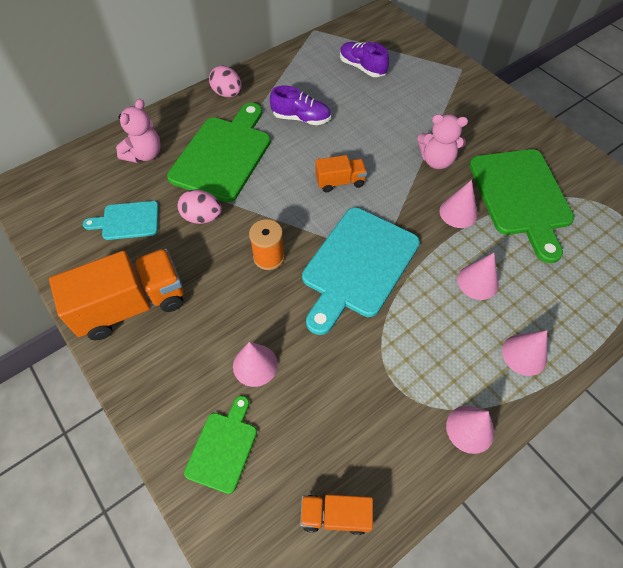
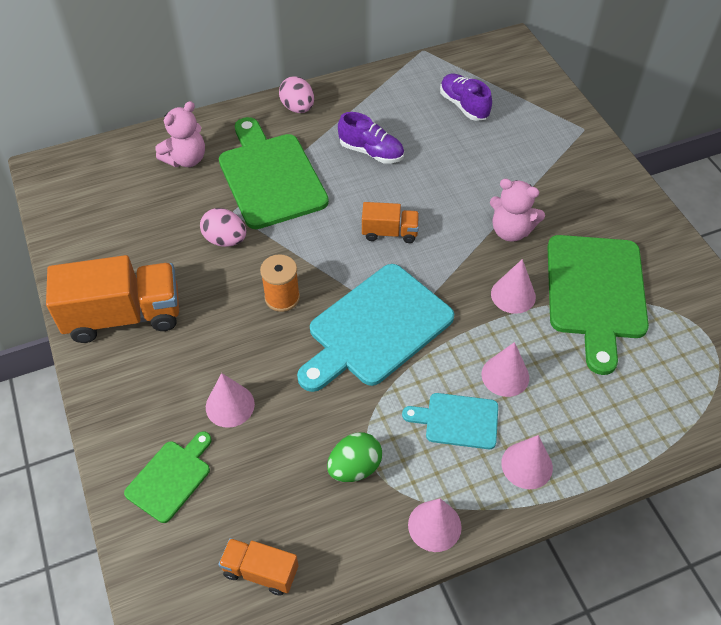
camera: 15 degrees right, 5 degrees down
turquoise cutting board [83,201,159,240] -> turquoise cutting board moved to [402,393,498,449]
green cutting board [167,103,271,202] -> green cutting board turned 60 degrees counterclockwise [219,117,329,229]
none -> green egg [327,432,382,482]

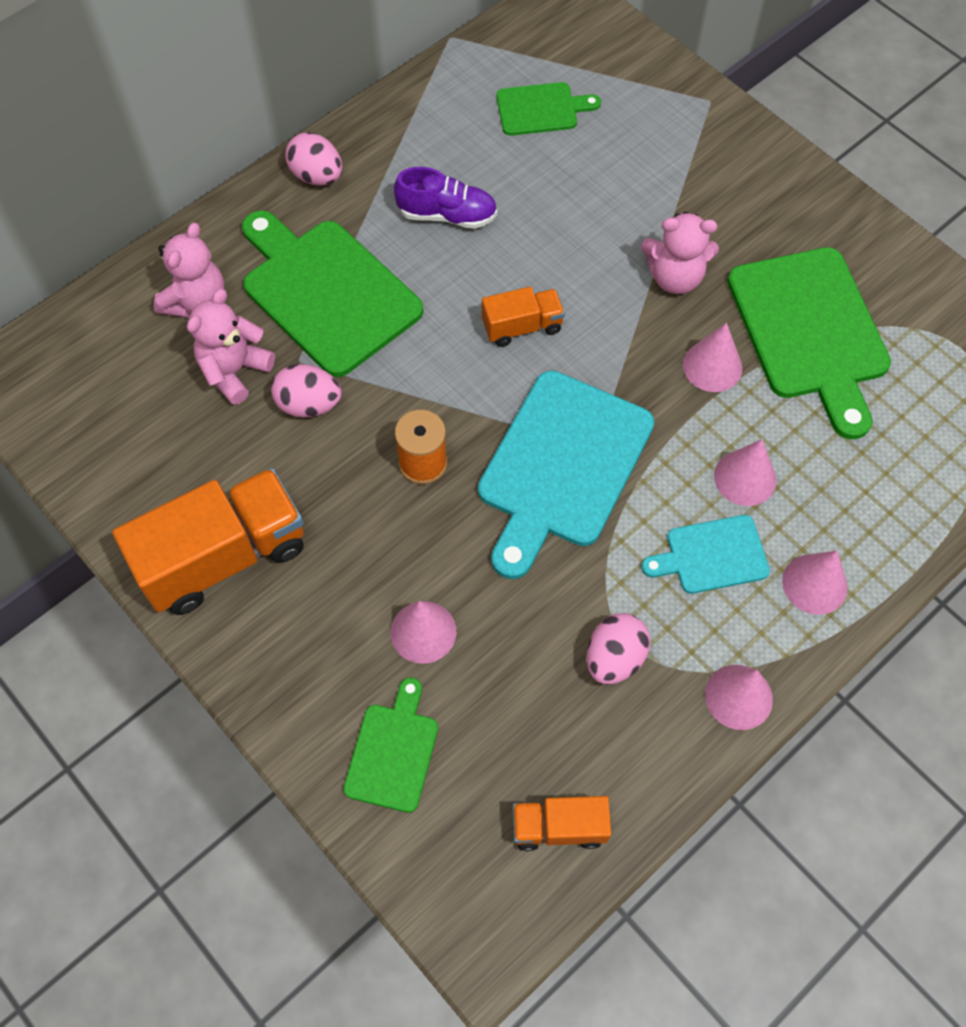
camera: 20 degrees left, 10 degrees up
green egg [327,432,382,482] -> pink egg [587,613,650,685]
purple shoe [440,74,492,121] -> green cutting board [497,82,601,136]
none -> pink teddy bear [187,289,275,405]

